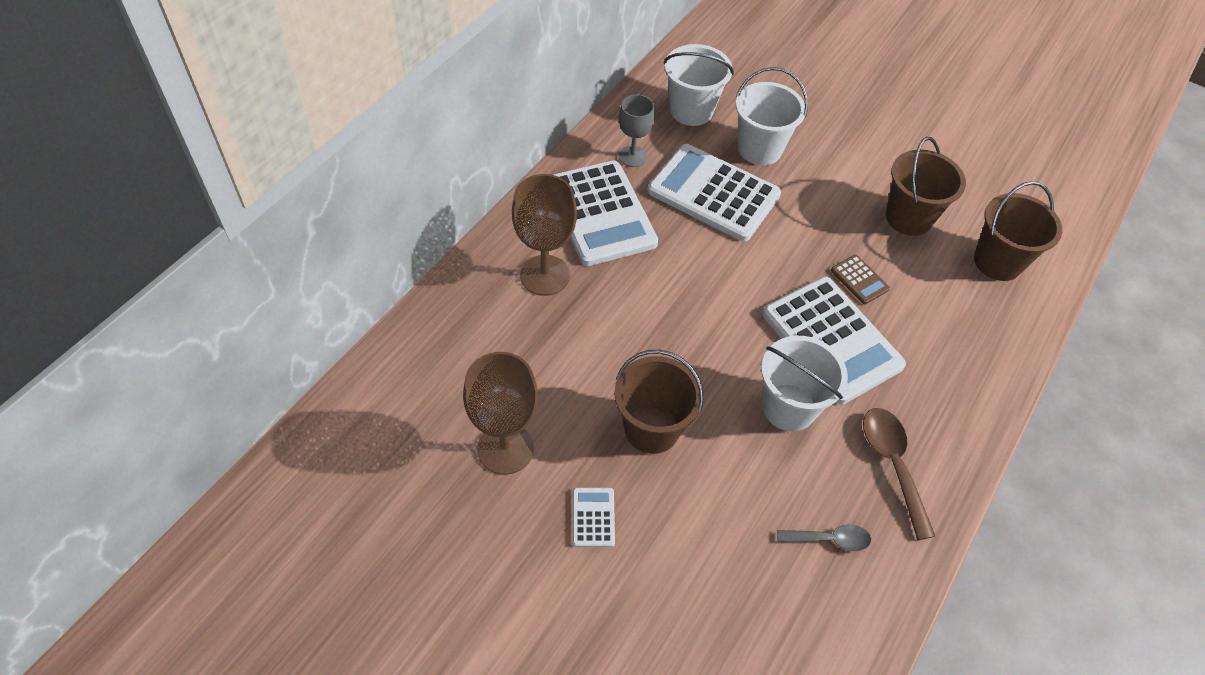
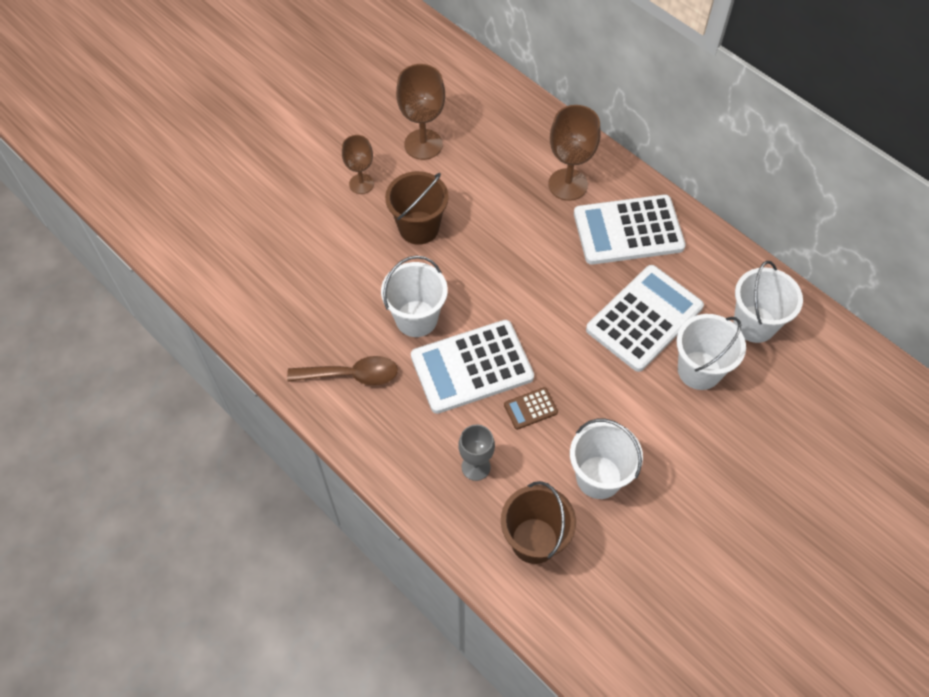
camera: 105 degrees right, 5 degrees up
white calculator [573,488,615,547] -> brown goblet [342,135,374,194]
grey goblet [619,94,655,167] -> grey goblet moved to [458,425,495,481]
grey spoon [777,524,871,551] -> none
brown bucket [886,137,966,236] -> white bucket [570,419,643,499]

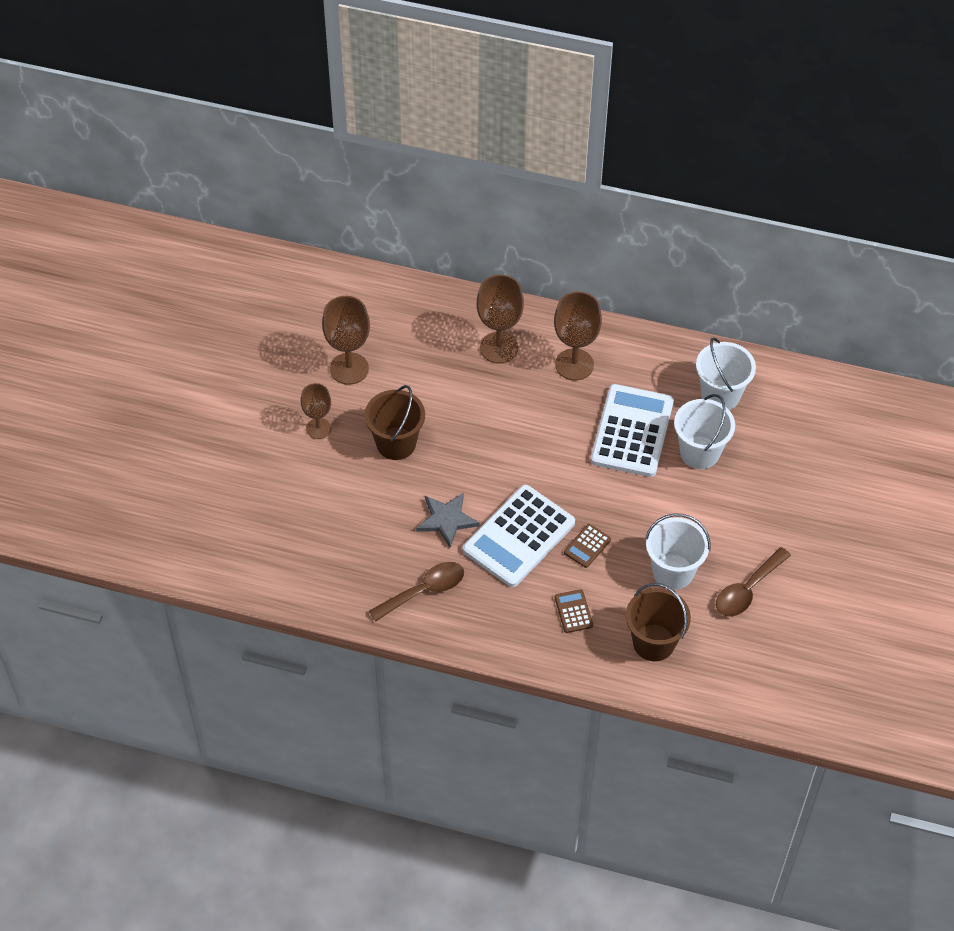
camera: 30 degrees left, 5 degrees down
white bucket [381,255,448,337] -> grey star [416,493,480,548]
grey goblet [458,425,495,481] -> brown calculator [554,589,593,633]
white calculator [574,195,686,265] -> brown goblet [554,292,602,380]
none -> brown spoon [716,547,791,617]

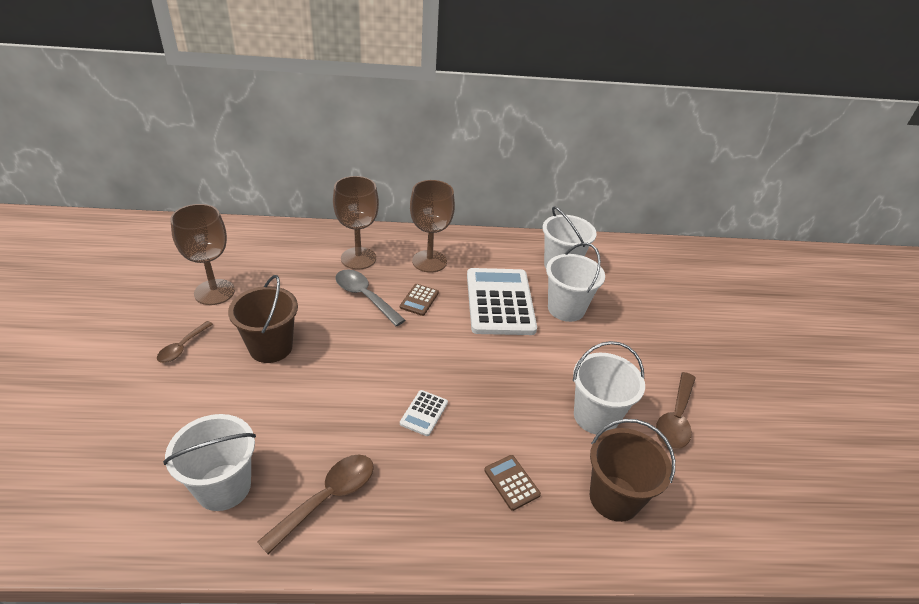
camera: 20 degrees left, 15 degrees down
brown goblet [301,383,331,439] -> brown spoon [157,321,213,363]
grey star [416,493,480,548] -> none
white calculator [463,485,575,587] -> white calculator [400,390,448,436], size x0.42
brown calculator [564,524,611,568] -> brown calculator moved to [400,284,439,316]
none -> white bucket [163,414,256,511]
none -> grey spoon [336,270,406,326]

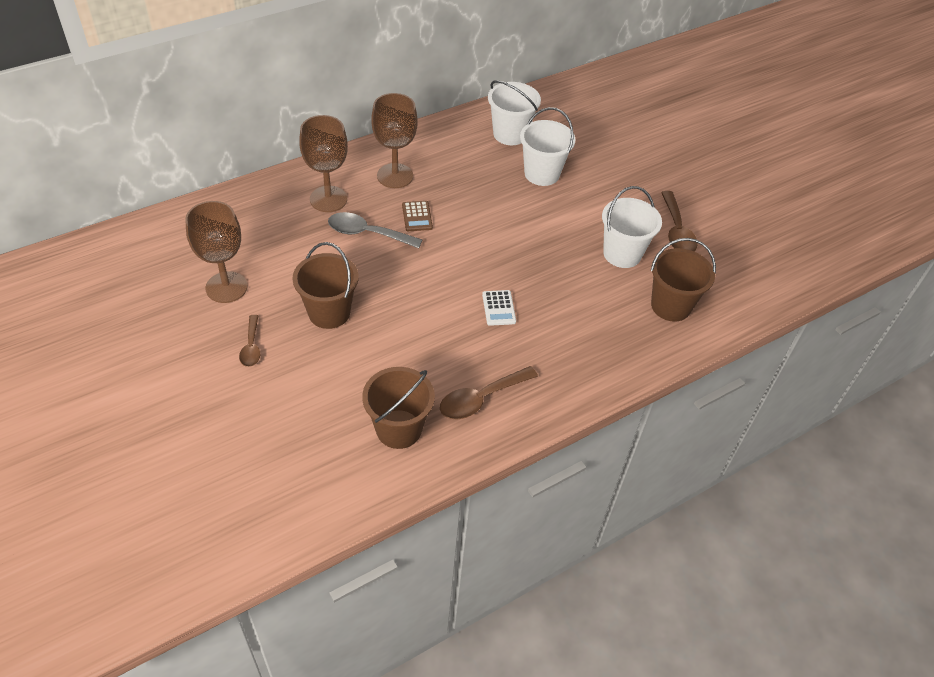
camera: 30 degrees left, 10 degrees up
white bucket [163,414,256,511] -> brown bucket [362,367,435,449]
brown spoon [257,454,374,555] -> brown spoon turned 135 degrees counterclockwise [440,366,538,419]
white calculator [467,268,537,335] -> none
brown calculator [484,455,541,511] -> none

